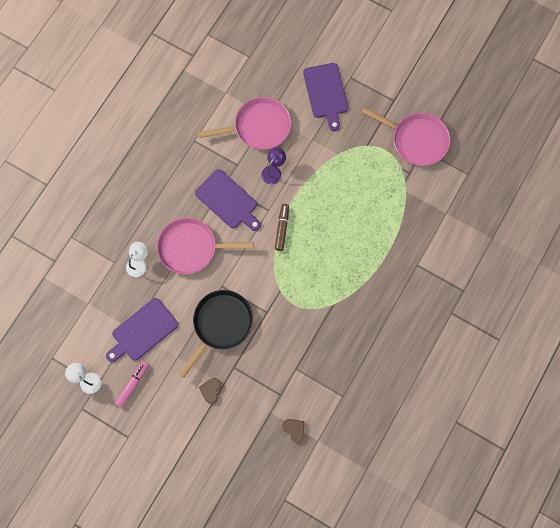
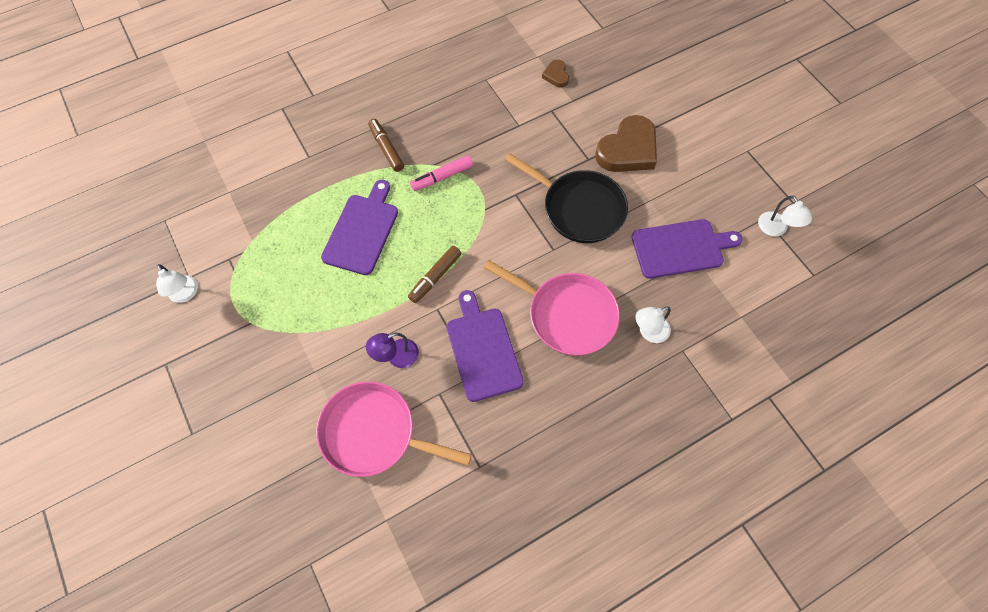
camera: 150 degrees left, 10 degrees down
pink marker [115,361,149,407] -> pink marker moved to [410,155,473,191]
black pan [178,290,253,378] -> black pan turned 120 degrees counterclockwise [505,153,628,243]
brown heart [199,378,221,404] -> brown heart [595,115,657,172], size x2.10
purple cutting board [303,63,348,131] -> purple cutting board moved to [321,180,398,275]
pink pan [362,107,450,166] -> white lamp [156,264,198,303]
none -> brown marker [368,119,404,172]

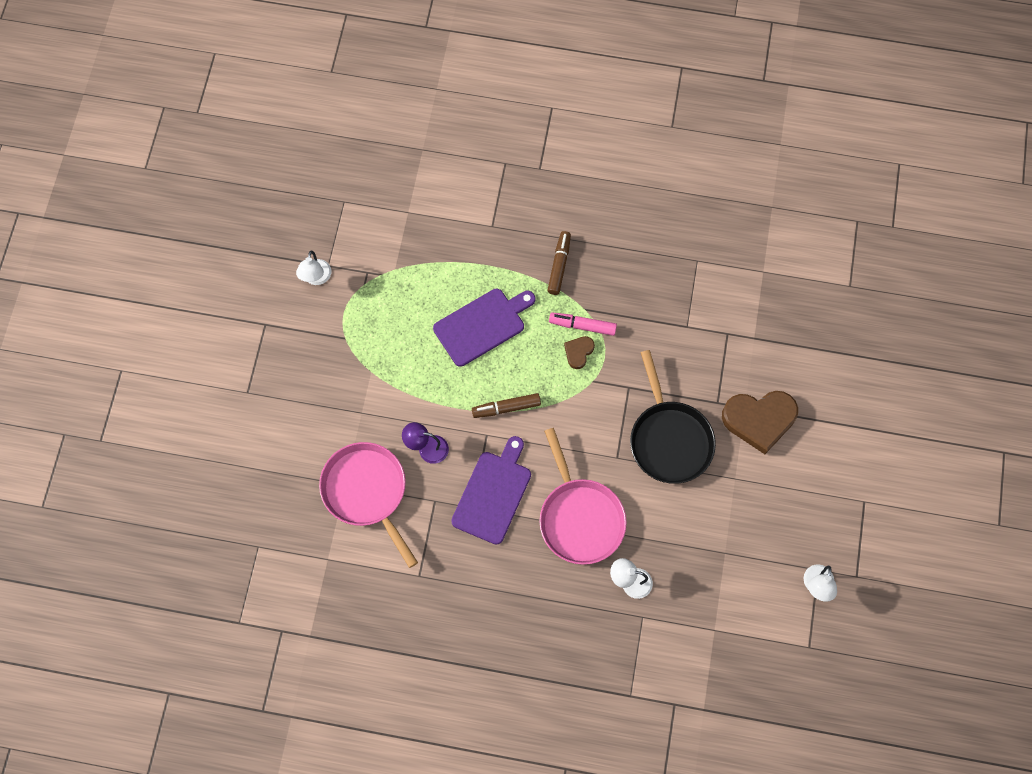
camera: 40 degrees right, 5 degrees up
brown heart [542,60,569,87] -> brown heart moved to [564,336,595,369]
purple cutting board [631,219,742,279] -> none

